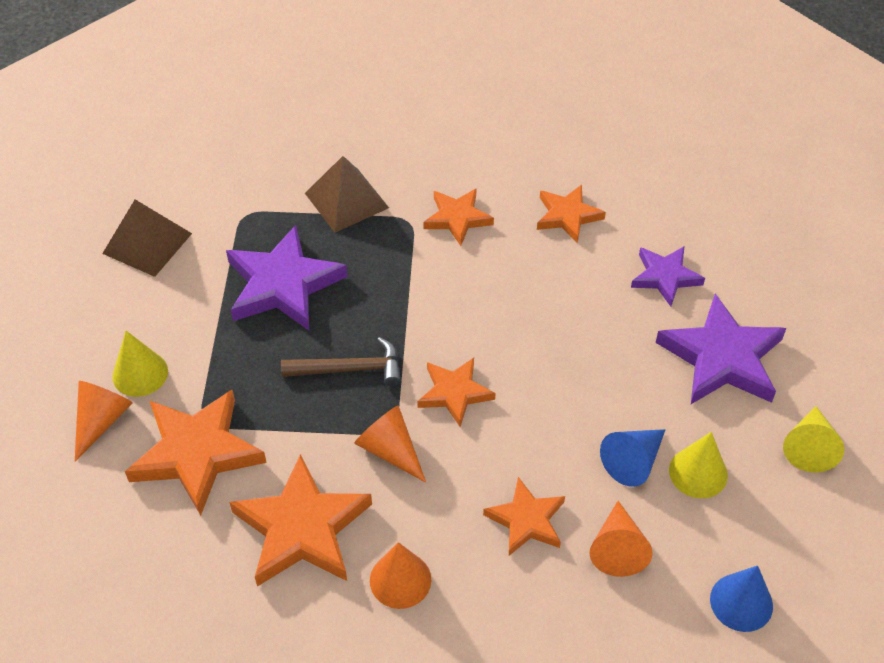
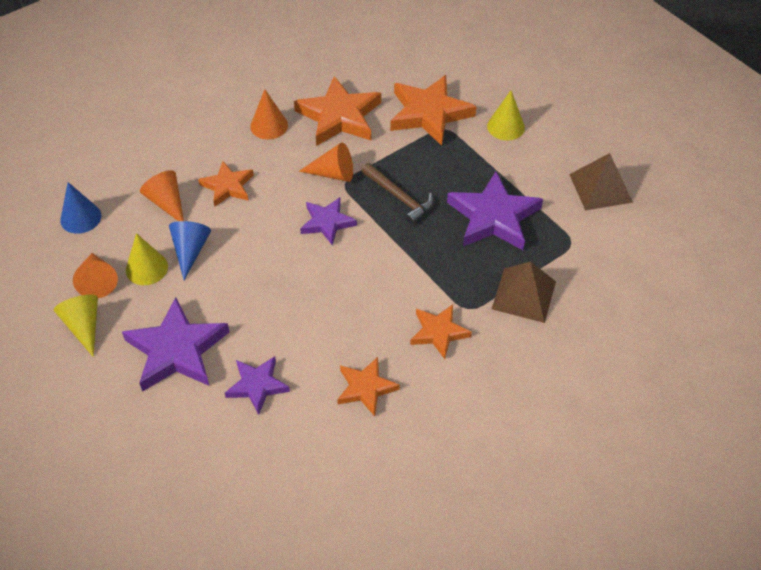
camera: 140 degrees right, 0 degrees up
orange cone [75,381,133,461] -> orange cone moved to [73,253,118,298]
brown hammer [281,337,401,386] -> brown hammer turned 90 degrees counterclockwise [362,163,434,225]
orange star [417,358,495,427] -> purple star [300,197,357,245]

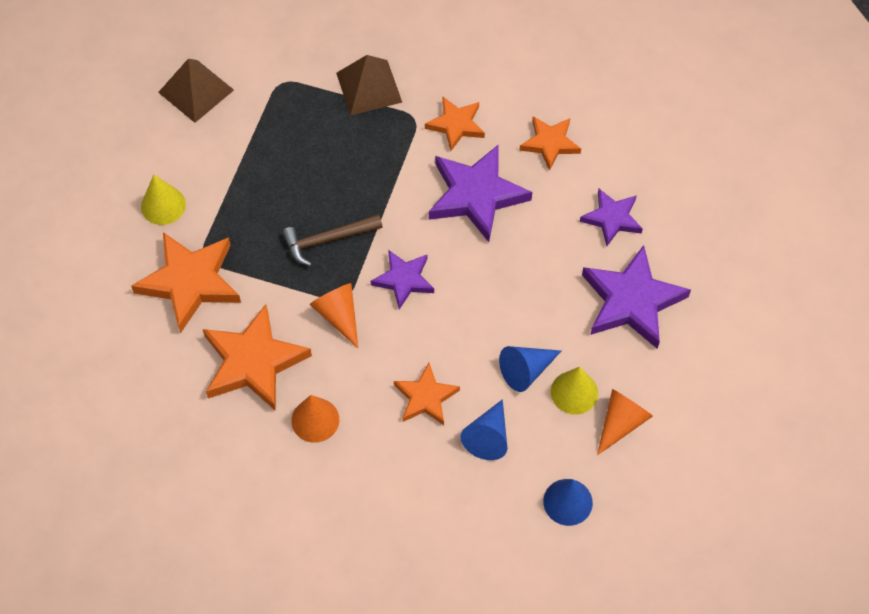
camera: 125 degrees left, 10 degrees up
yellow cone [54,295,98,357] -> none
orange cone [140,170,184,221] -> blue cone [460,399,508,460]
brown hammer [362,163,434,225] -> brown hammer turned 120 degrees counterclockwise [282,214,382,266]
purple star [447,171,543,250] -> purple star moved to [429,145,532,242]

